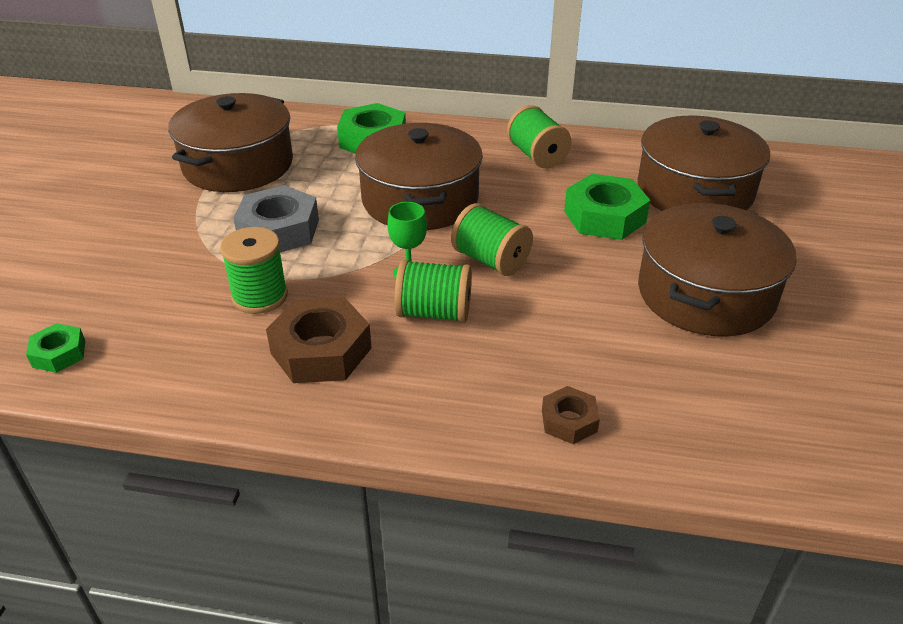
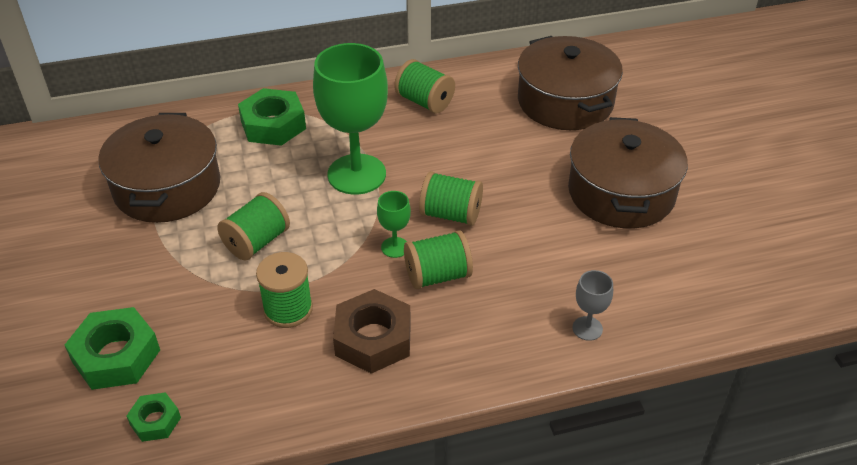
camera: 25 degrees left, 5 degrees up
grey nut [233,185,319,252] -> green spool [217,192,290,260]
brown pot [355,123,483,230] -> green goblet [313,43,388,195]
brown nut [542,386,600,444] -> grey goblet [572,270,613,341]
green nut [564,174,651,240] -> green nut moved to [65,307,160,390]

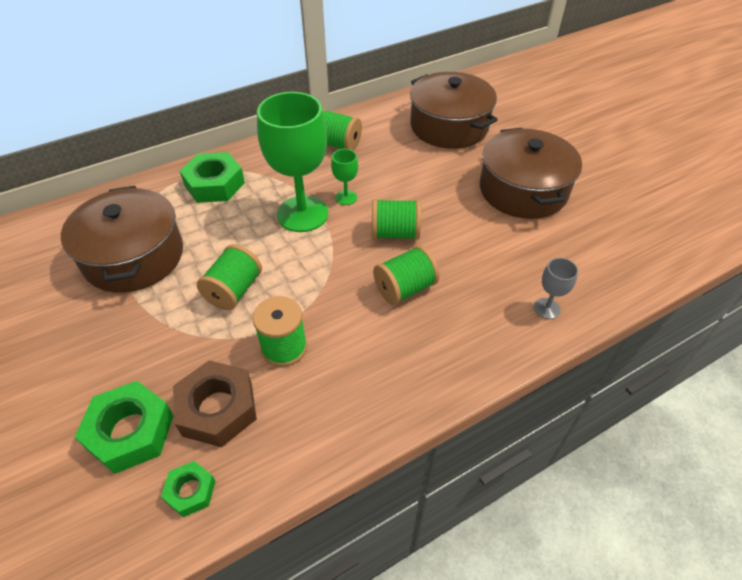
camera: 15 degrees left, 5 degrees up
brown nut [333,289,411,374] -> brown nut moved to [173,360,257,447]
green goblet [377,191,411,258] -> green goblet moved to [331,149,358,205]

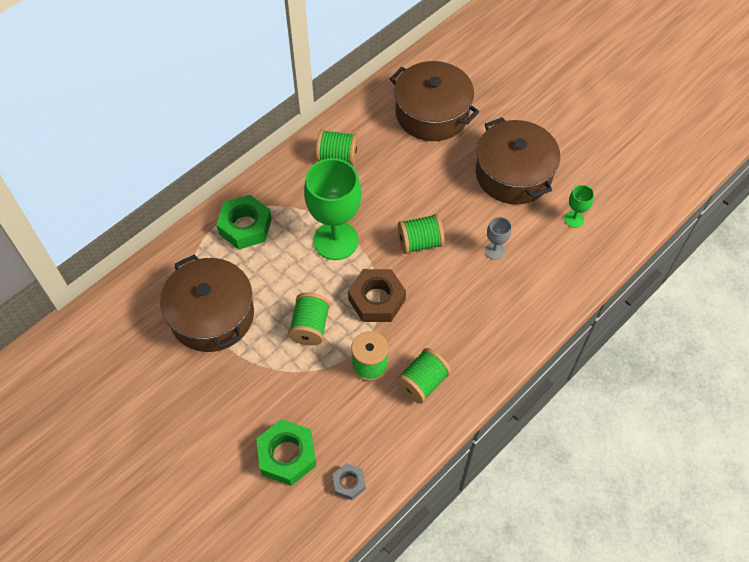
camera: 15 degrees left, 10 degrees up
green nut [161,461,216,517] -> grey nut [333,463,366,500]
brown nut [173,360,257,447] -> brown nut moved to [348,269,406,322]
green goblet [331,149,358,205] -> green goblet moved to [565,185,594,228]
green spool [373,245,440,305] -> green spool moved to [396,348,451,404]
grey goblet [534,258,578,319] -> grey goblet moved to [485,217,511,259]

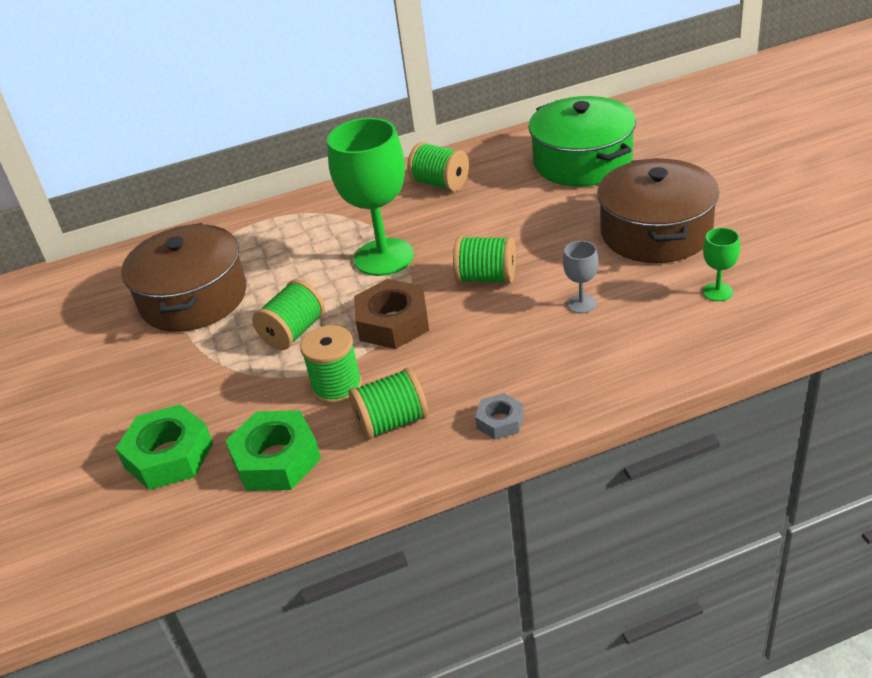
camera: 30 degrees right, 20 degrees down
green nut [217,195,272,250] -> green nut moved to [226,410,321,491]
grey nut [333,463,366,500] -> grey nut moved to [475,393,524,440]
brown pot [390,61,479,141] -> green pot [528,96,636,186]

